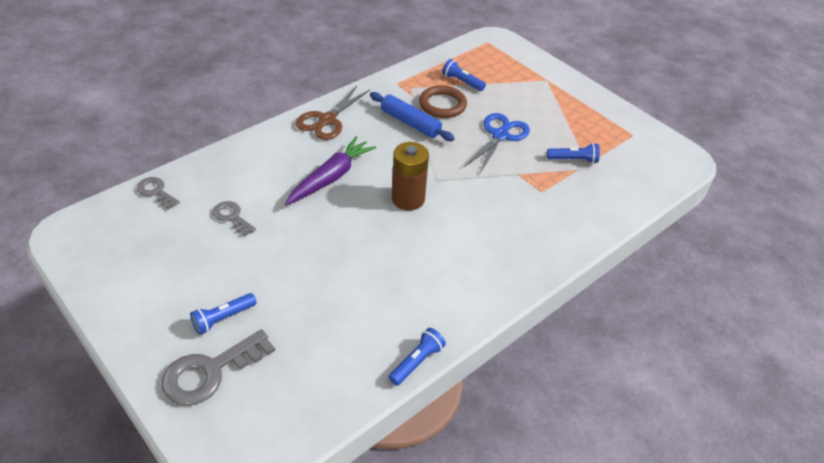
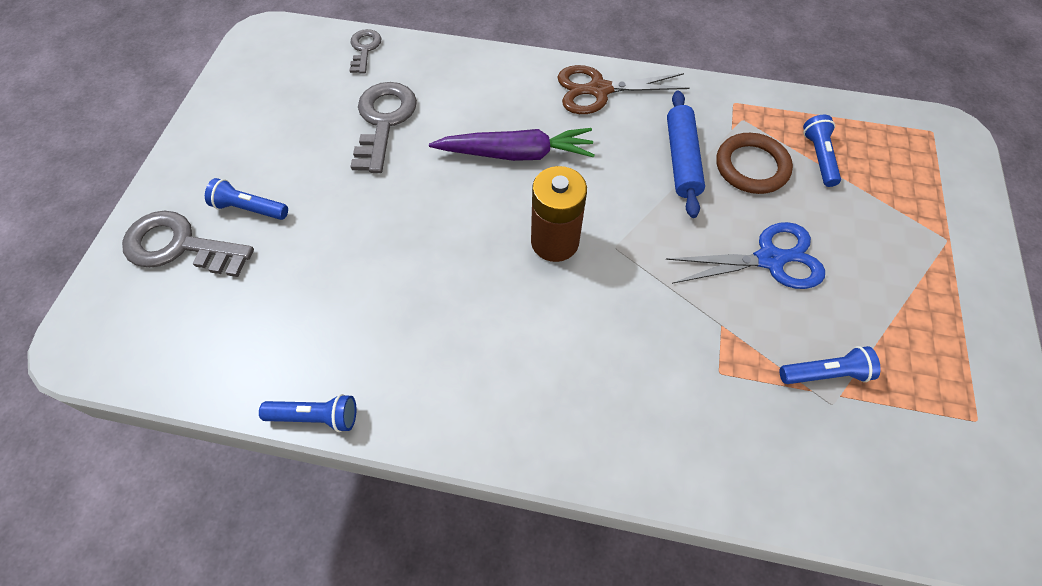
camera: 55 degrees right, 15 degrees up
grey key [213,201,256,236] -> grey key [350,82,417,173], size x1.76
blue flashlight [547,143,600,164] -> blue flashlight turned 60 degrees counterclockwise [780,346,881,384]

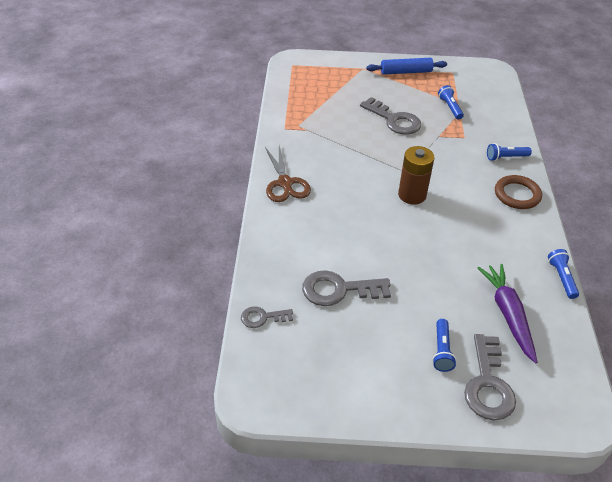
camera: 100 degrees left, 15 degrees down
purple carrot [429,128,595,161] -> purple carrot moved to [477,264,538,364]
blue scissors [666,222,825,289] -> grey key [360,97,421,135]
blue rolling pin [667,91,705,218] -> blue rolling pin moved to [366,58,447,75]
brown ring [716,133,793,194] -> brown ring moved to [495,175,542,209]
blue flashlight [803,115,841,187] -> blue flashlight moved to [487,143,532,161]

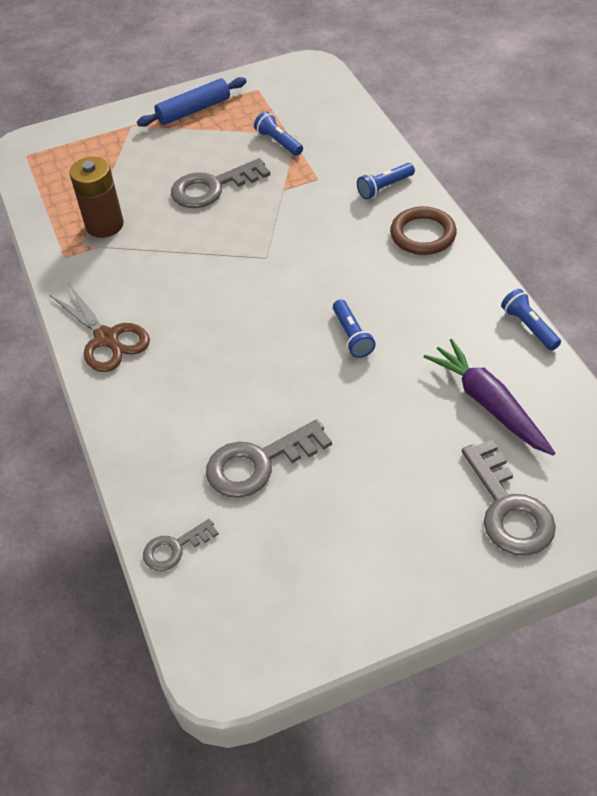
camera: 20 degrees left, 5 degrees up
grey key [360,97,421,135] -> grey key turned 135 degrees clockwise [171,158,270,208]
brown battery [398,146,434,205] -> brown battery moved to [69,157,124,238]
blue flashlight [432,319,456,372] -> blue flashlight moved to [333,299,376,358]

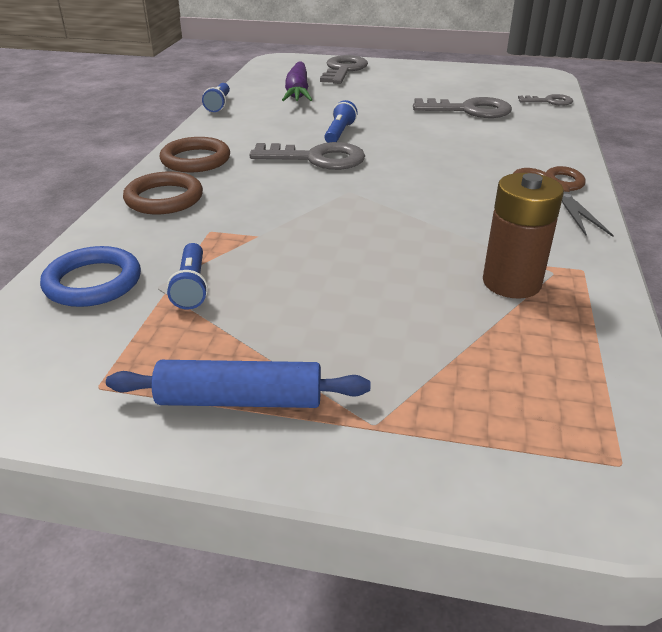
camera: 150 degrees left, 15 degrees down
grey key [171,158,270,208] -> grey key moved to [250,142,365,170]
blue flashlight [357,163,415,199] -> brown ring [123,171,203,214]
none -> blue ring [40,246,141,307]

